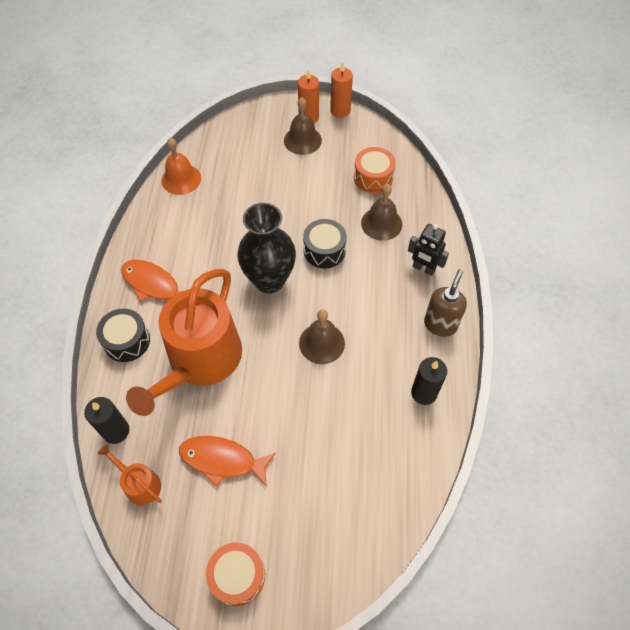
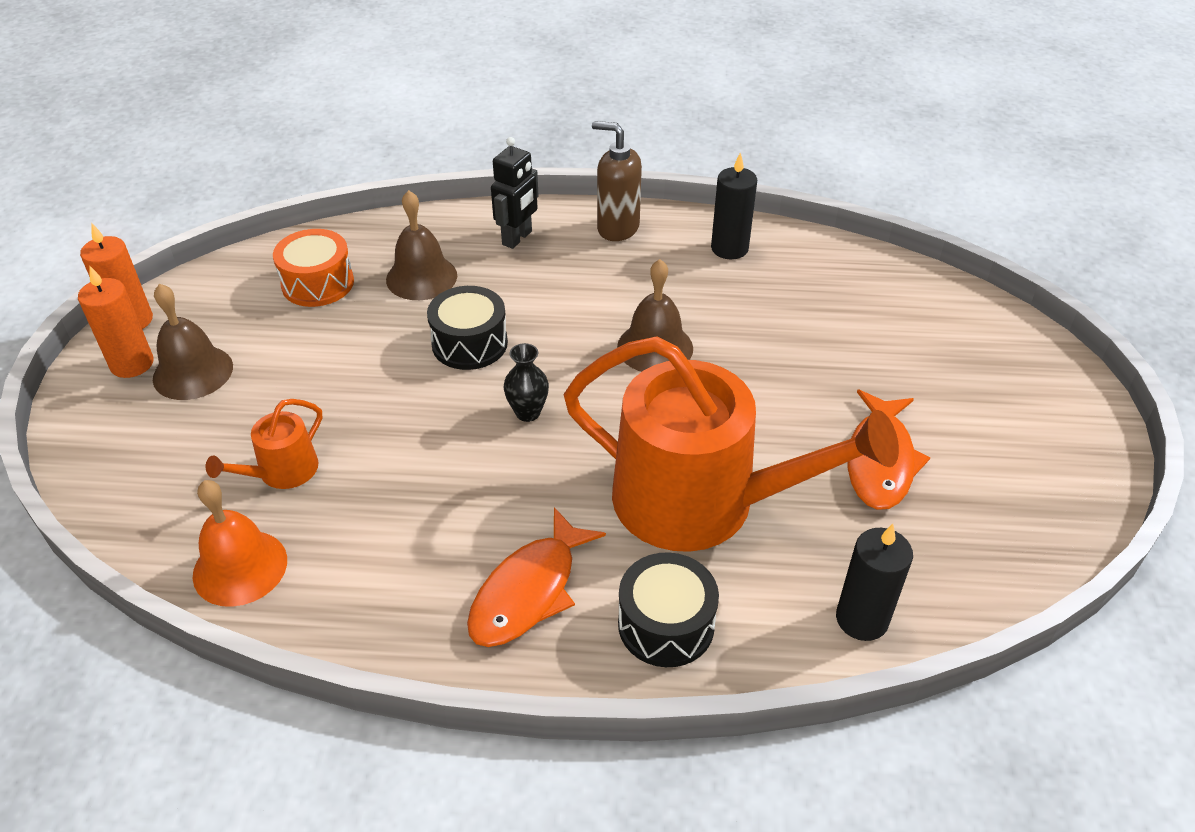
camera: 90 degrees left, 15 degrees down
orange watering can [98,444,162,505] -> orange watering can moved to [206,399,322,489]
orange drum [206,543,265,606] -> none
black vase [237,203,296,293] -> black vase [504,343,549,422], size x0.43

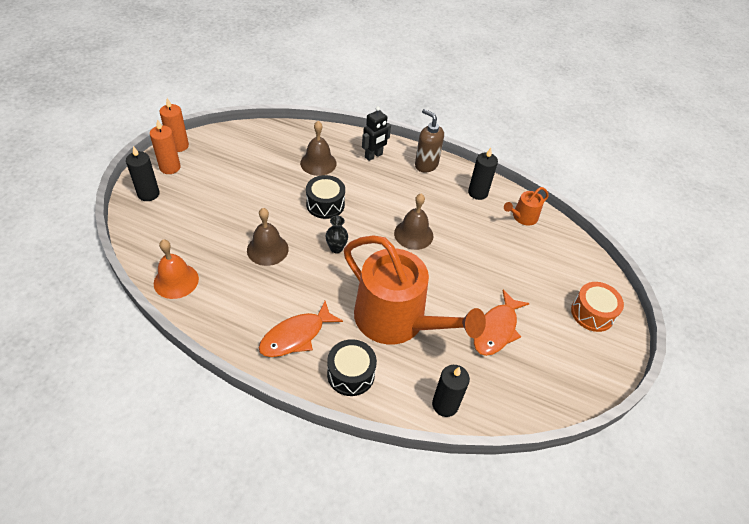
camera: 15 degrees right, 5 degrees up
brown bell [153,284,233,400] -> brown bell moved to [247,208,289,266]
orange watering can [206,399,322,489] -> orange watering can moved to [504,187,549,225]
orange drum [273,229,354,307] -> orange drum moved to [571,282,624,332]
none -> black candle [126,146,160,201]

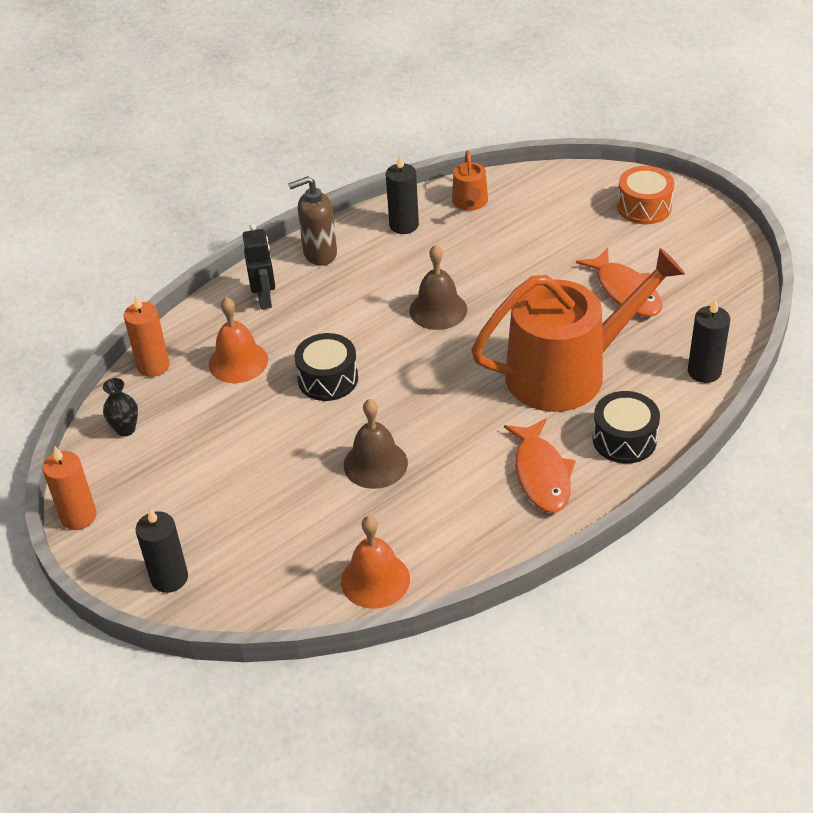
camera: 55 degrees left, 5 degrees down
orange candle [150,119,181,174] -> orange candle moved to [124,295,170,377]
brown bell [300,121,337,176] -> orange bell [209,297,268,383]
black vase [325,216,348,253] -> black vase moved to [103,378,138,437]

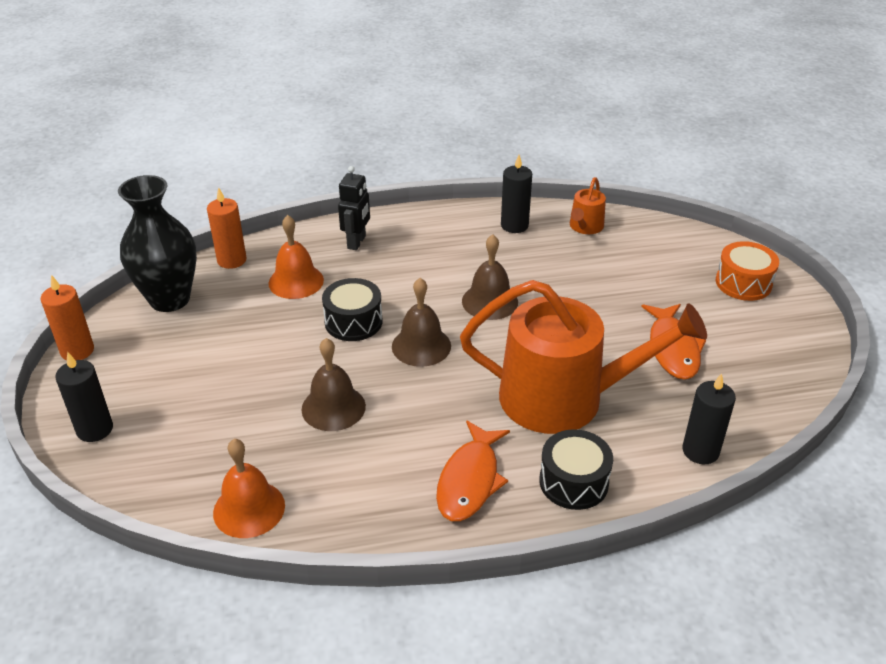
camera: 25 degrees right, 5 degrees down
black vase [103,378,138,437] -> black vase [118,175,197,312], size x2.31
brown soap dispenser [288,176,337,266] -> none
none -> brown bell [392,278,451,367]

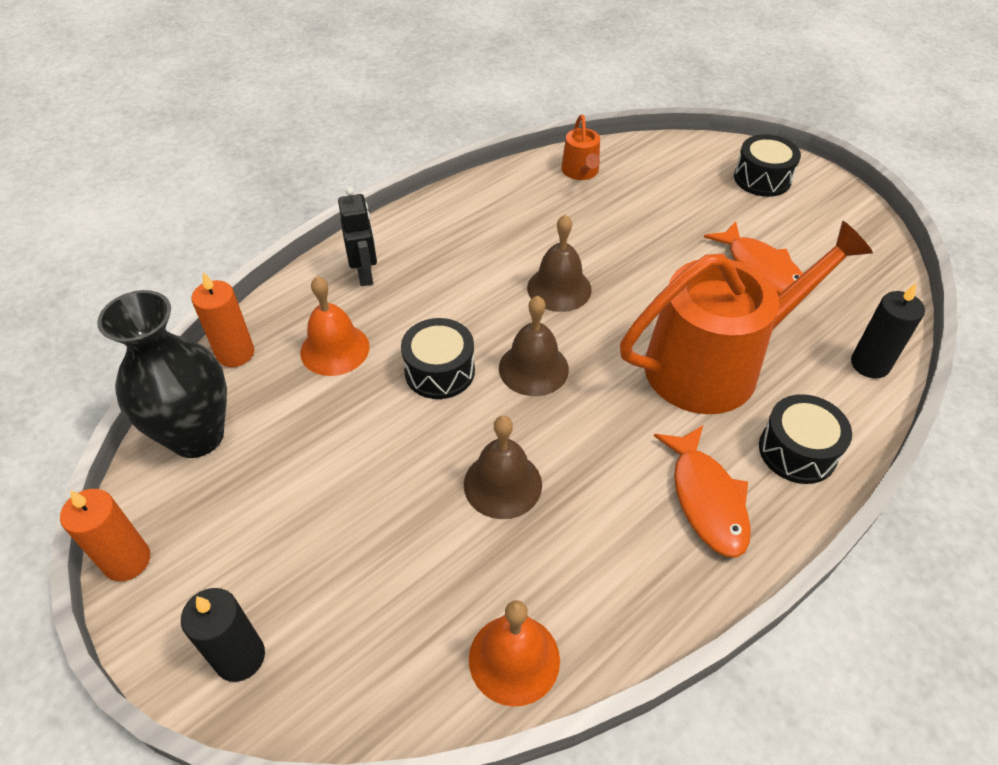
camera: 30 degrees left, 10 degrees up
black candle [501,155,532,233] -> none
orange drum [716,241,779,301] -> black drum [734,134,801,197]

